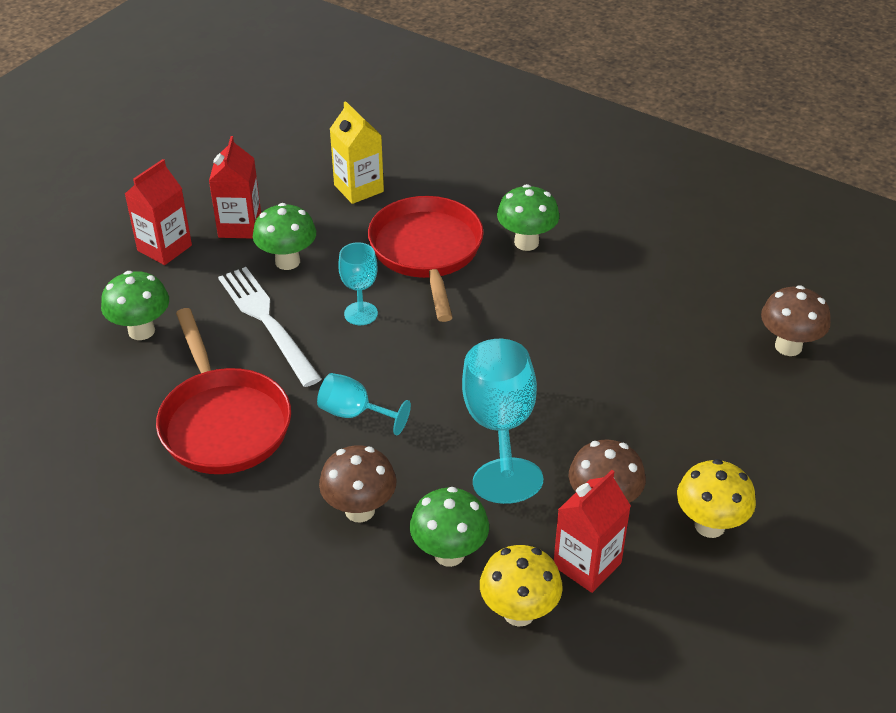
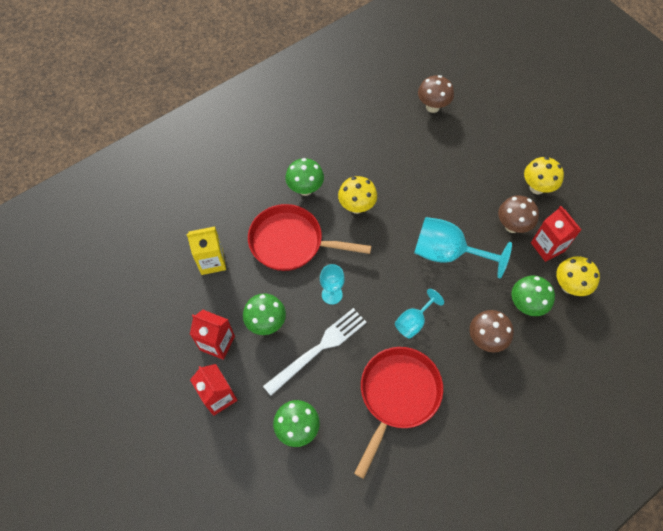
camera: 70 degrees left, 20 degrees up
red pan [156,308,291,474] -> red pan turned 60 degrees counterclockwise [354,347,443,479]
white fork [218,267,322,387] -> white fork turned 150 degrees clockwise [263,308,367,396]
none -> yellow mushroom [338,176,377,214]

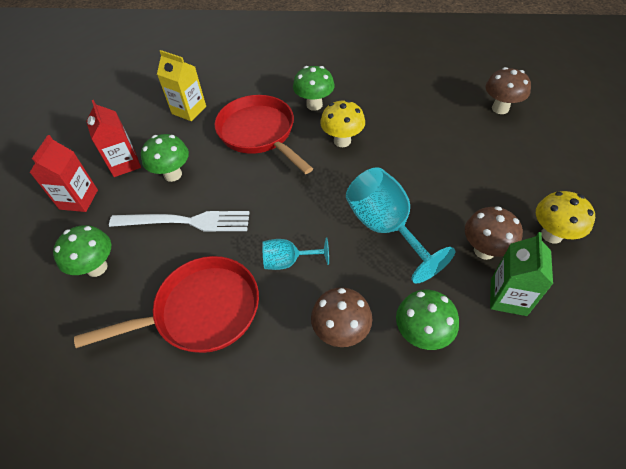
camera: 45 degrees right, 10 degrees down
turquoise goblet [320,264,345,305] -> none
red carton [531,206,581,262] -> green carton [490,232,553,316]
yellow mushroom [556,256,600,296] -> none

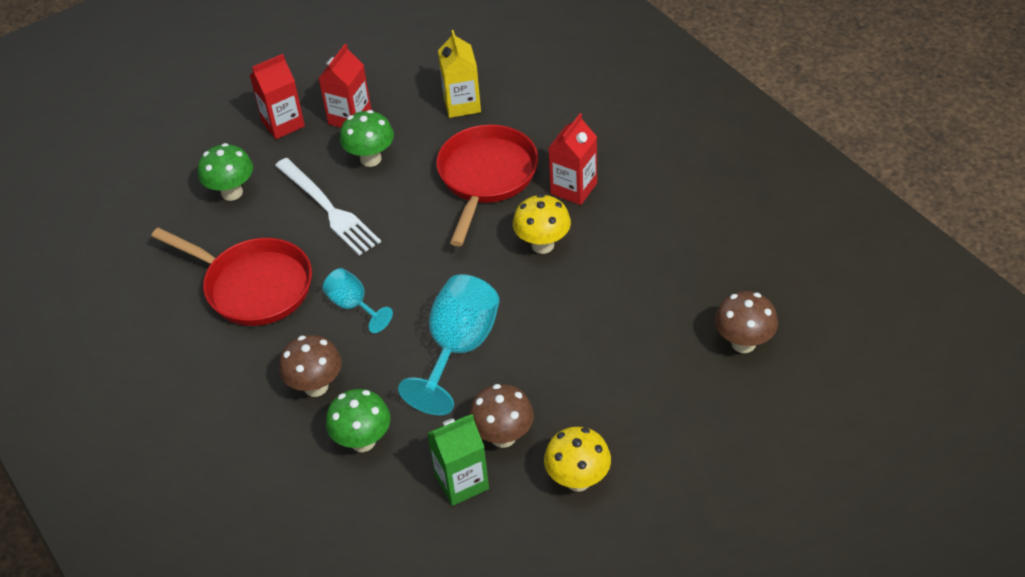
camera: 50 degrees right, 5 degrees down
green mushroom [293,66,335,111] -> red carton [549,113,597,205]

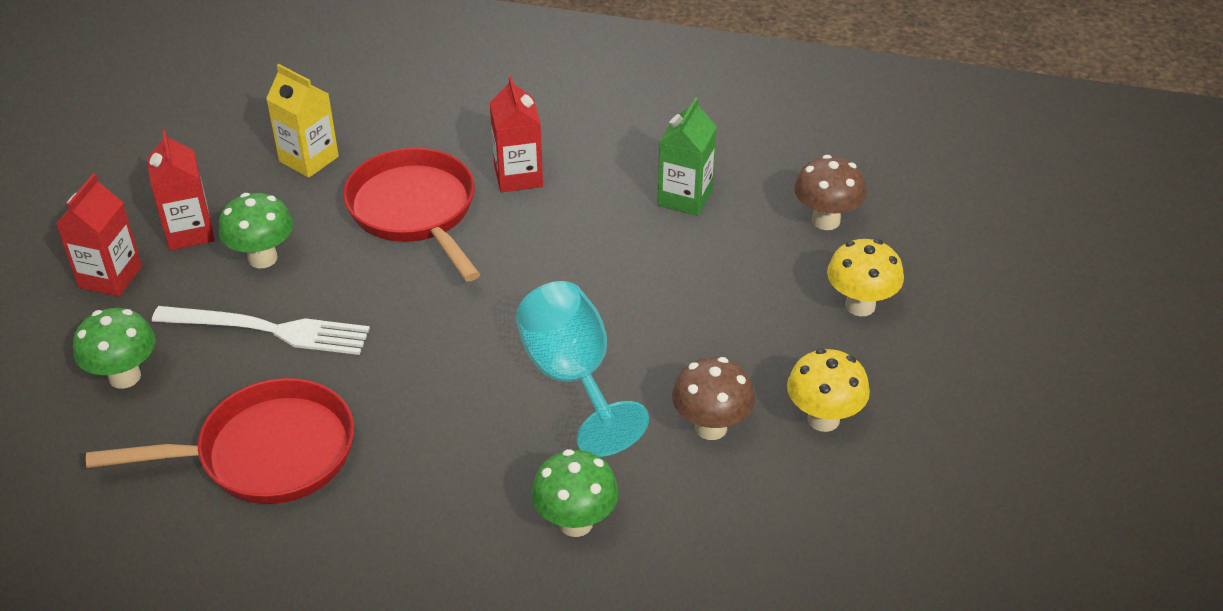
camera: 45 degrees left, 5 degrees down
brown mushroom [279,335,342,397] -> none
turquoise goblet [323,268,393,333] -> none
green carton [427,414,489,506] -> green carton moved to [658,97,717,216]
yellow mushroom [513,194,571,254] -> yellow mushroom moved to [827,239,904,316]

